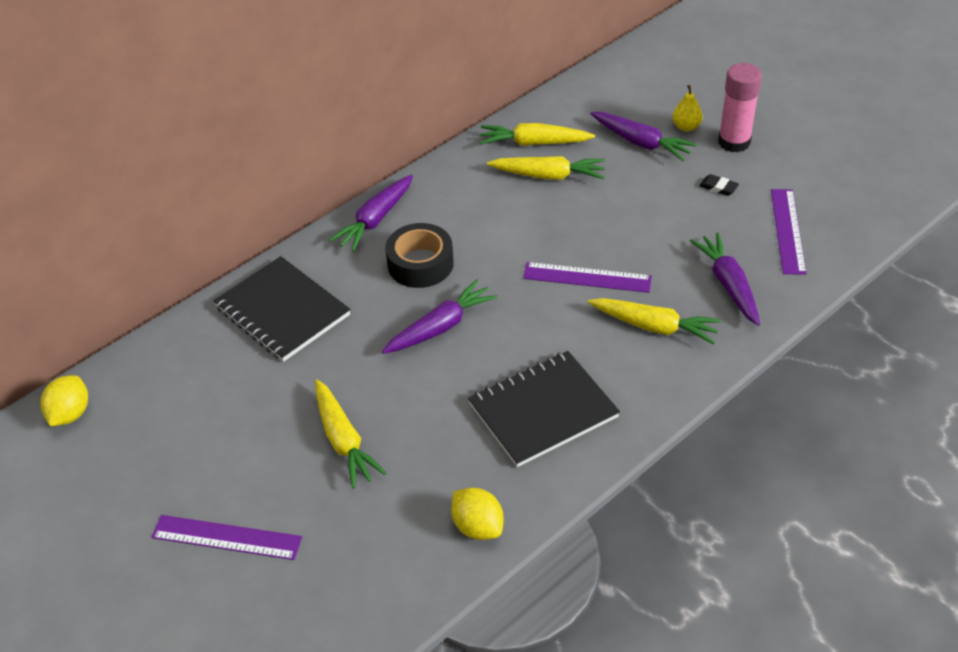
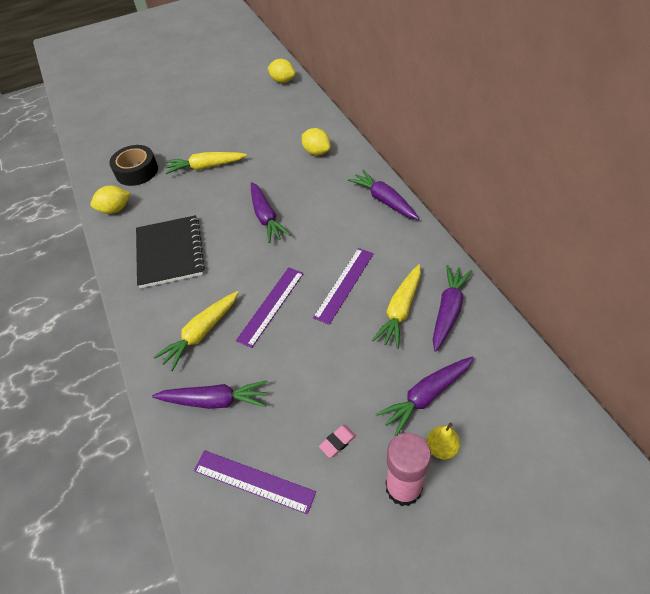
camera: 110 degrees right, 5 degrees up
purple ruler [152,515,302,560] -> purple ruler moved to [313,248,374,325]
black notebook [213,256,350,362] -> yellow lemon [302,128,331,155]
black tape [385,223,454,288] -> black tape moved to [109,145,158,186]
yellow carrot [480,123,595,146] -> purple carrot [433,265,472,352]
black eraser [699,174,739,196] -> pink eraser [319,425,356,458]

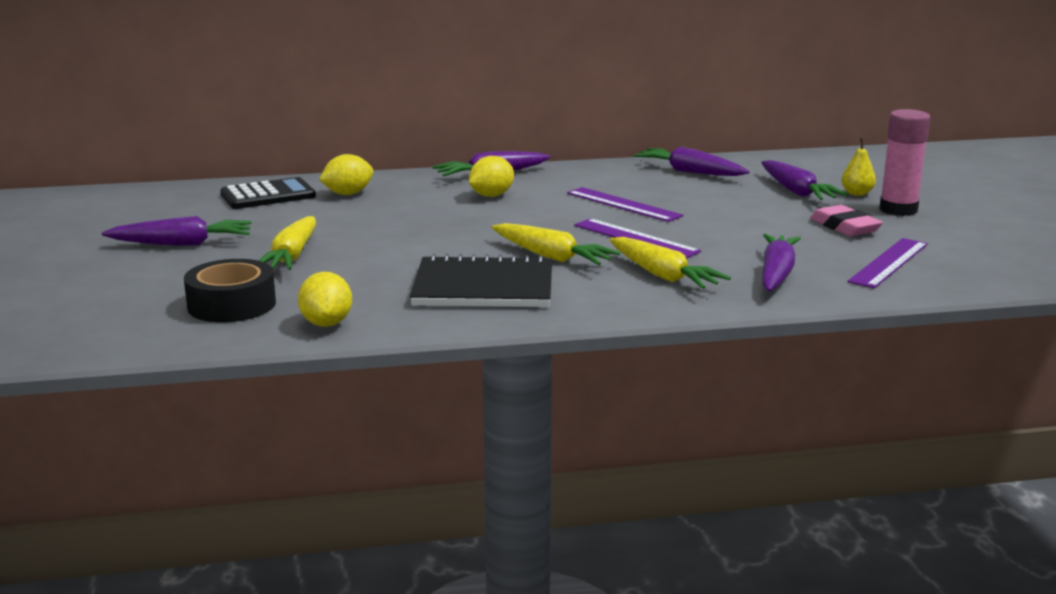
camera: 80 degrees left, 30 degrees down
purple carrot [251,182,291,243] -> purple carrot moved to [102,216,252,246]
yellow lemon [268,59,295,83] -> yellow lemon moved to [469,156,514,197]
pink eraser [319,425,356,458] -> pink eraser [810,205,883,236], size x1.73
yellow carrot [372,264,421,349] -> yellow carrot moved to [492,223,620,265]
none -> black calculator [220,177,316,209]

